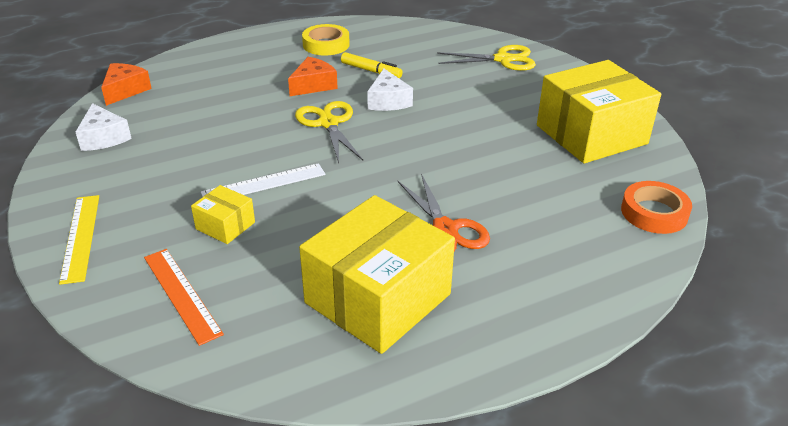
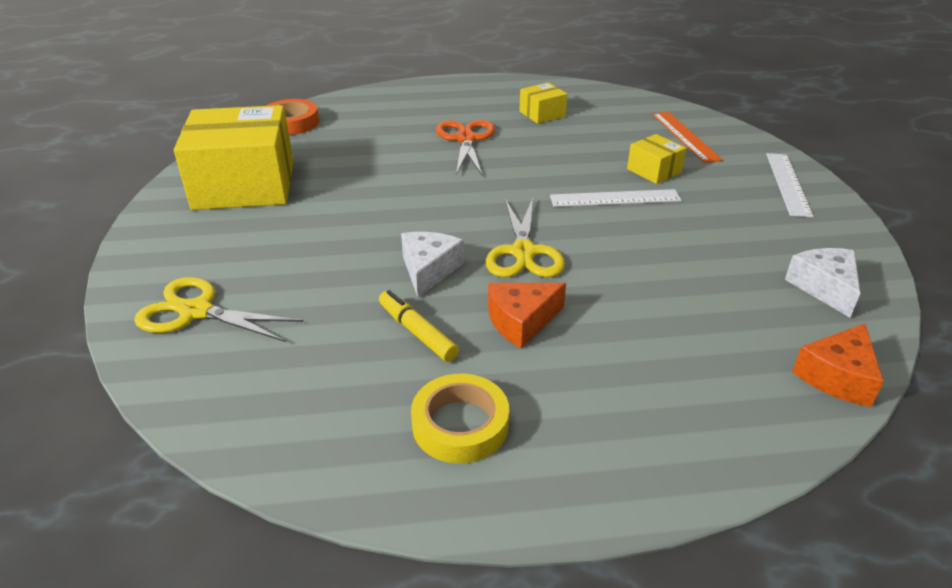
camera: 160 degrees left, 0 degrees up
yellow ruler [59,195,99,285] -> white ruler [766,153,813,217]
yellow box [299,195,455,354] -> yellow box [519,82,567,124], size x0.45

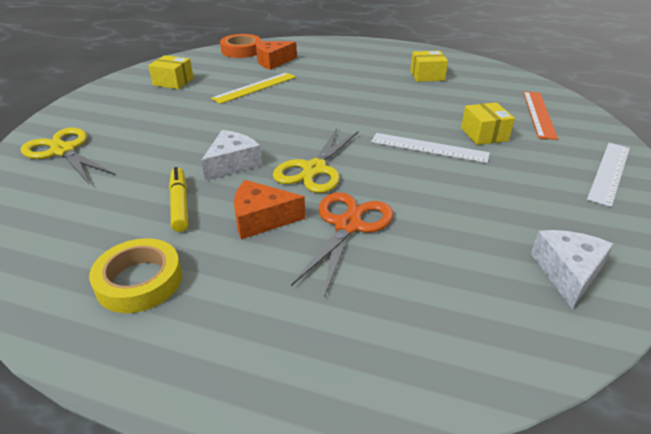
camera: 25 degrees right, 0 degrees up
yellow box [174,105,294,210] -> yellow box [148,55,193,89], size x0.45
orange scissors [436,120,496,175] -> orange scissors moved to [291,192,393,297]
orange cheese [792,323,884,407] -> orange cheese moved to [256,41,297,70]
none -> yellow ruler [211,72,296,104]

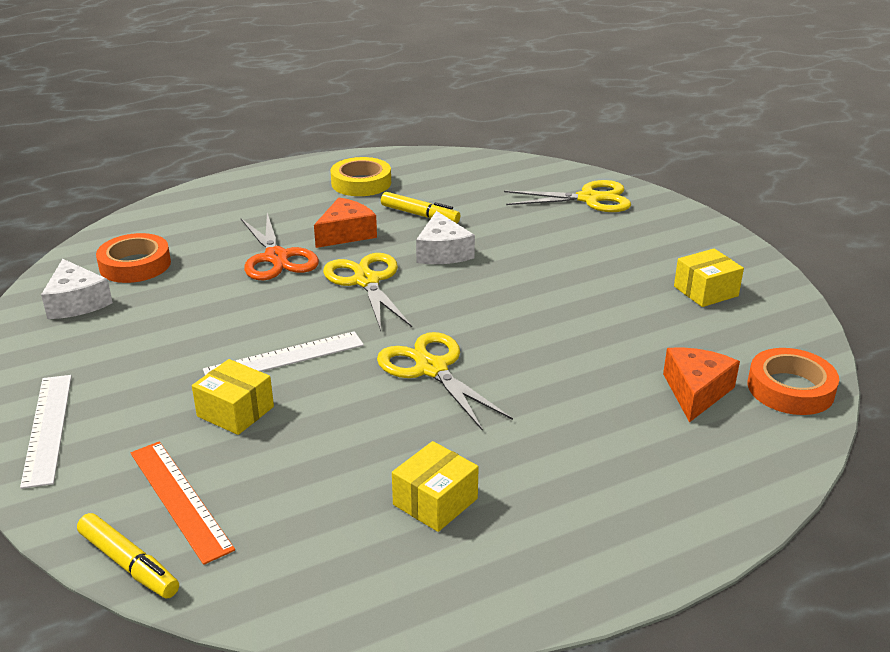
camera: 135 degrees right, 5 degrees down
yellow ruler [211,72,296,104] -> none
none -> yellow marker [77,513,179,599]
none -> orange tape [96,233,171,283]
none -> yellow scissors [377,332,513,431]

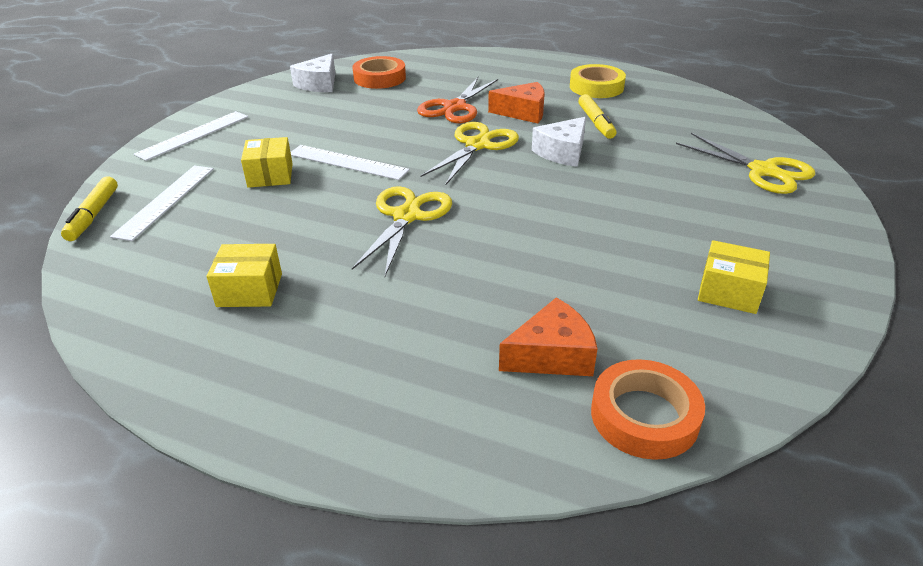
camera: 50 degrees right, 5 degrees up
orange ruler [131,441,235,565] -> white ruler [110,166,214,241]

